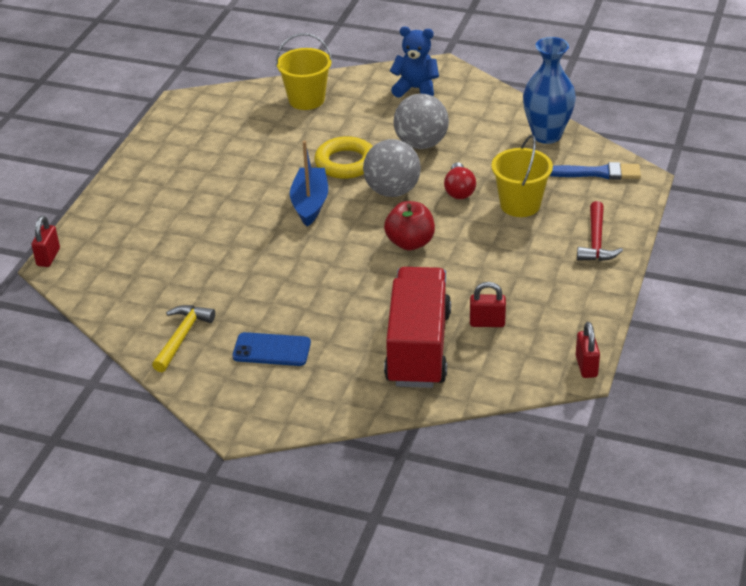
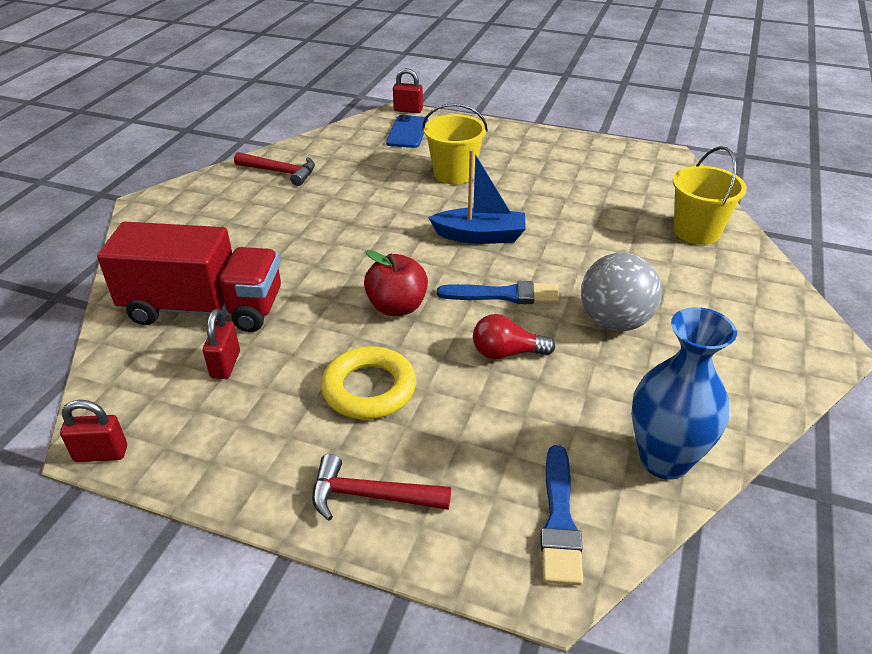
camera: 90 degrees right, 0 degrees up
yellow hammer [152,305,215,372] -> red hammer [234,152,315,186]
blue phone [232,332,311,366] -> blue phone moved to [386,115,428,148]
yellow ring [314,136,373,179] -> yellow ring moved to [321,346,416,420]
grey ball [363,139,421,197] -> blue brush [437,281,559,304]
blue teddy bear [390,27,439,98] -> none
yellow bucket [491,135,553,217] -> yellow bucket moved to [422,103,488,184]

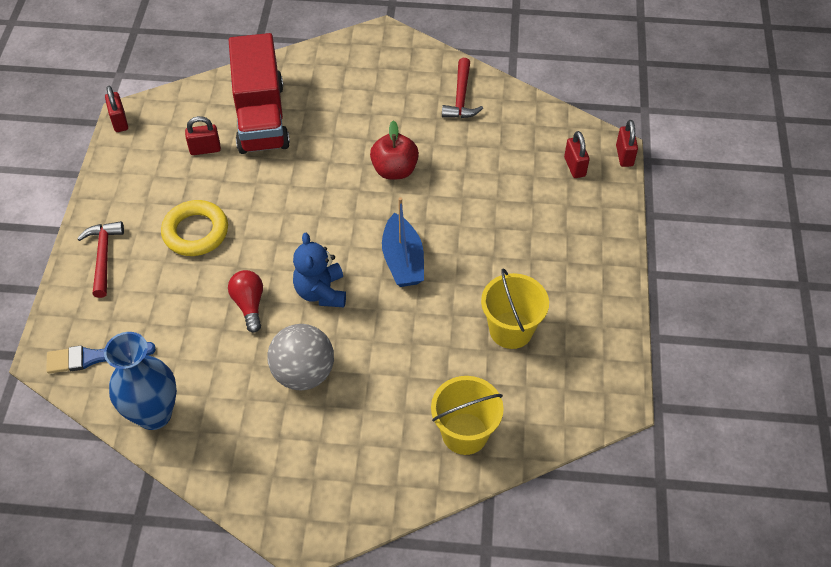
camera: 75 degrees right, 15 degrees up
red apple [364,250,428,316] -> red apple moved to [370,121,419,180]
blue phone [386,115,428,148] -> red padlock [564,131,590,178]
yellow bucket [422,103,488,184] -> yellow bucket moved to [481,268,549,349]
blue brush [437,281,559,304] -> blue teddy bear [293,233,346,307]

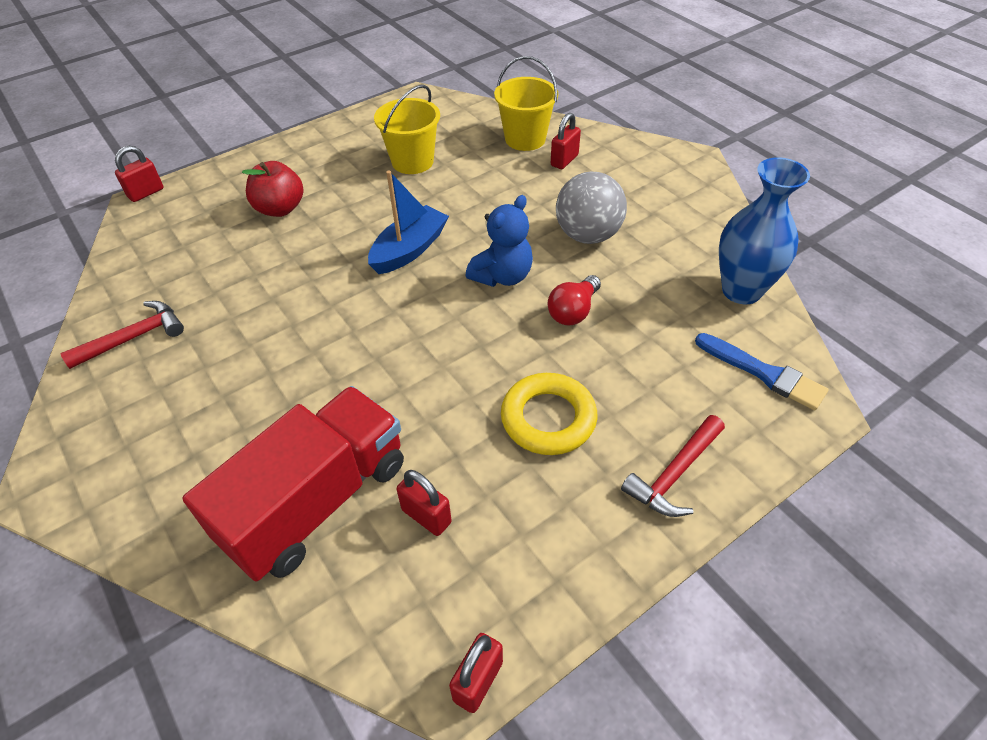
camera: 130 degrees left, 5 degrees down
red apple [370,121,419,180] -> red apple moved to [242,161,303,217]
red padlock [564,131,590,178] -> red padlock moved to [551,113,581,169]

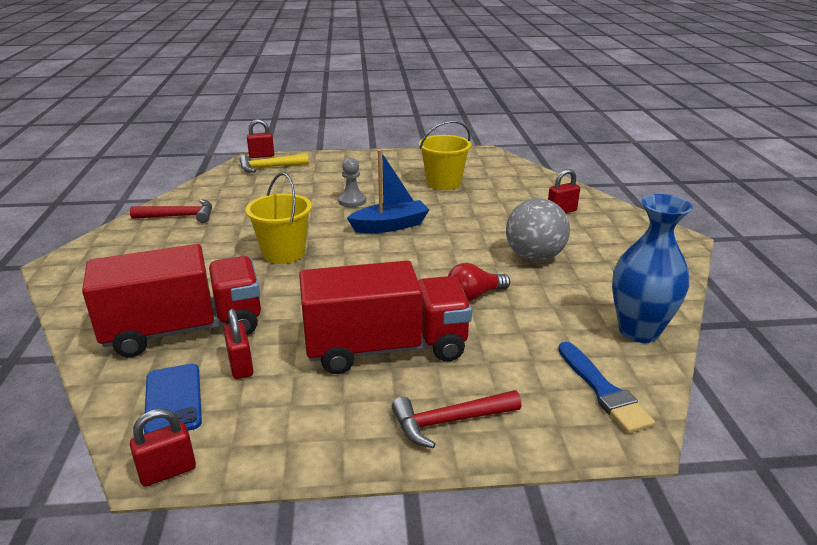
camera: 30 degrees right, 20 degrees down
red apple [242,161,303,217] -> none
blue teddy bear [466,195,533,287] -> none
yellow bucket [494,56,558,151] -> yellow bucket moved to [245,172,312,264]
yellow ring [501,373,597,455] -> red truck [299,260,472,374]
none -> blue phone [144,364,202,434]
none -> yellow hammer [240,154,309,173]
none -> grey pawn [338,158,366,207]

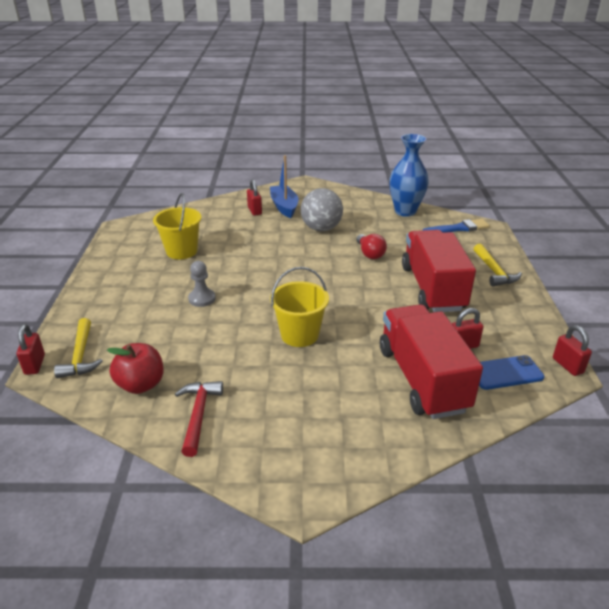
camera: 85 degrees left, 5 degrees up
blue boat [347,150,429,233] -> blue boat moved to [270,155,298,218]
red hammer [392,390,521,448] -> yellow hammer [473,244,522,287]
none -> red apple [107,343,163,394]

